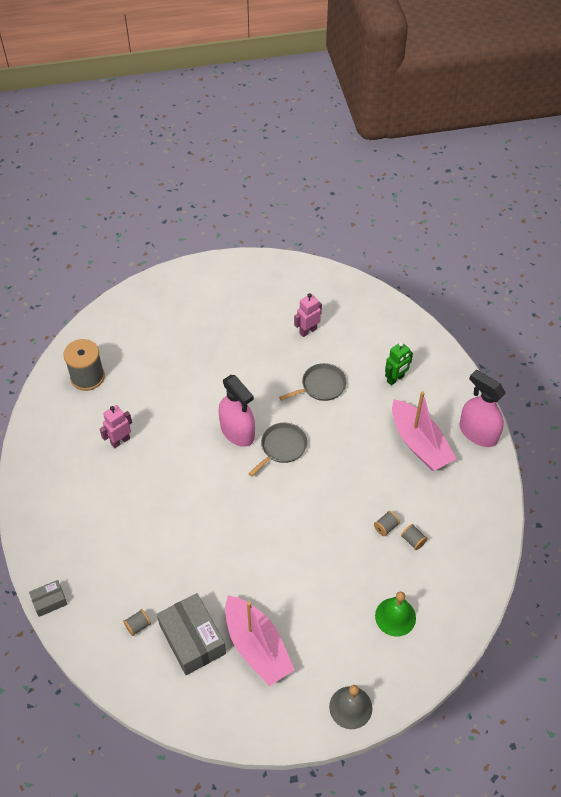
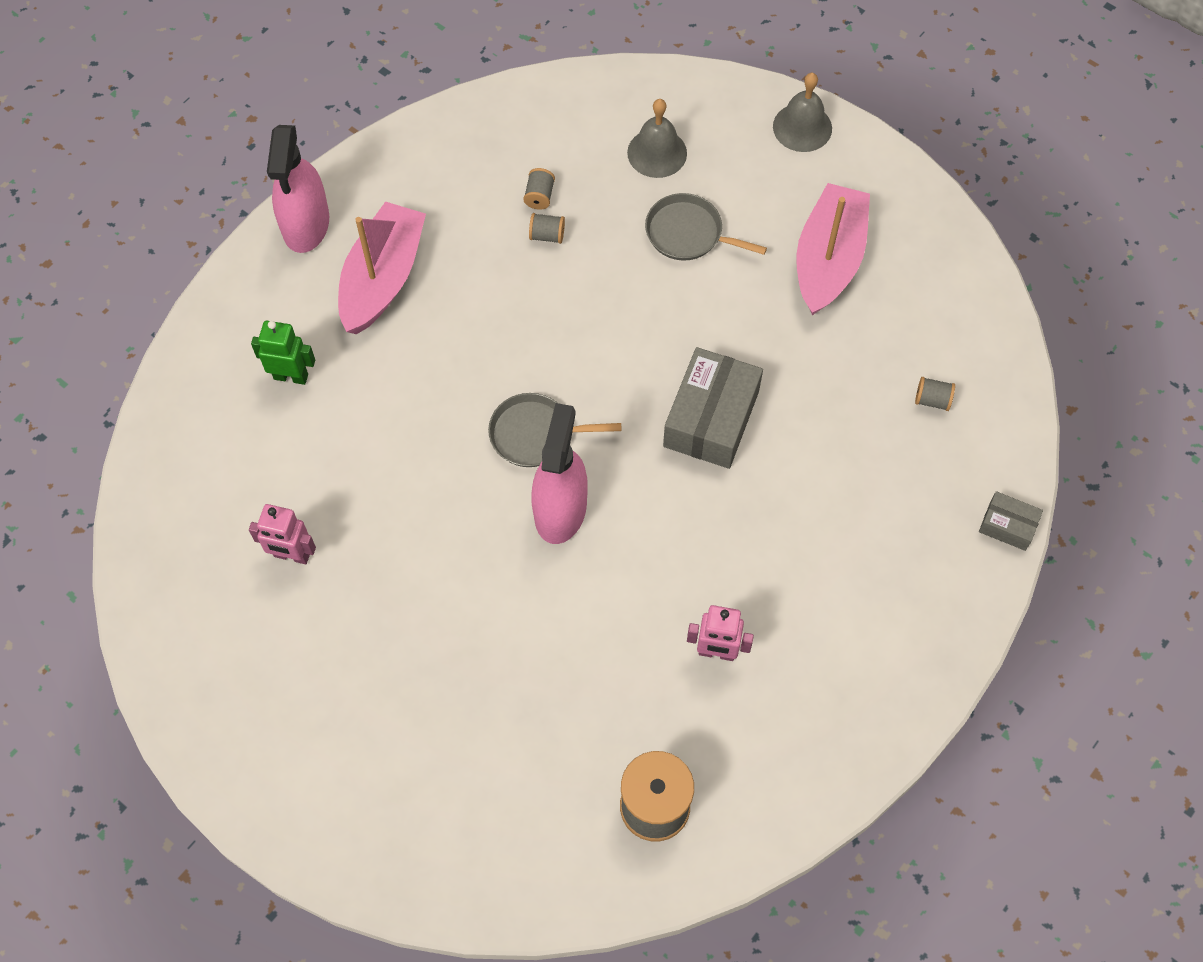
camera: 130 degrees left, 10 degrees up
grey box [157,593,226,675] -> grey box moved to [663,347,763,469]
grey pan [279,363,346,401] -> grey pan moved to [645,193,767,261]
green bell [375,591,416,637] -> grey bell [627,99,687,178]

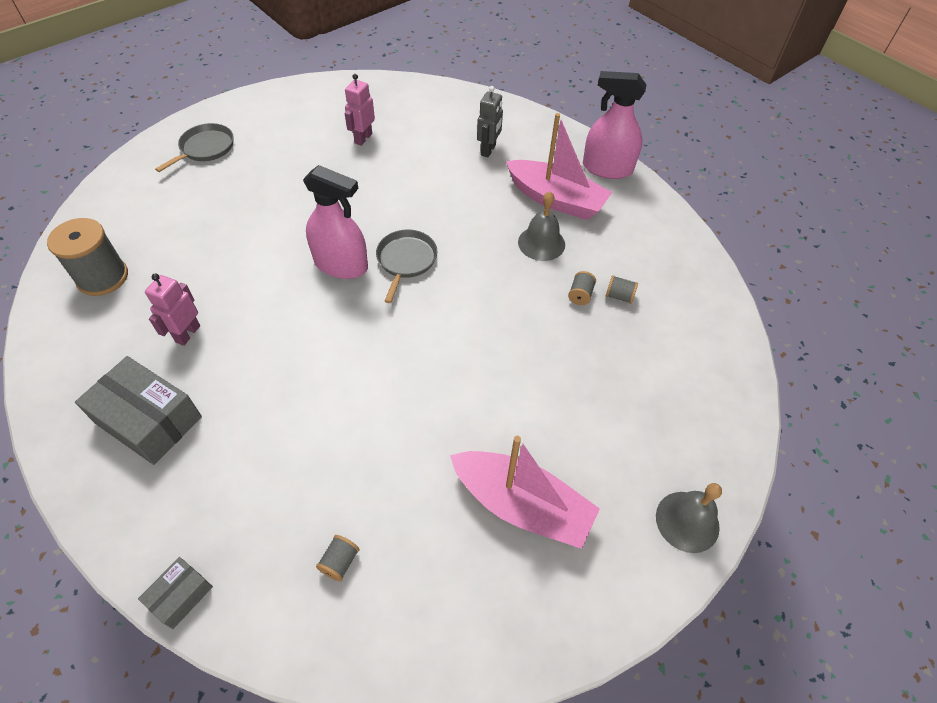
camera: 100 degrees right, 10 degrees down
green robot [251,321,315,385] -> grey robot [477,86,503,157]
grey bell [627,99,687,178] -> grey bell moved to [518,191,565,261]
grey pan [645,193,767,261] -> grey pan moved to [155,123,234,172]
grey box [663,347,763,469] -> grey box moved to [75,356,202,465]

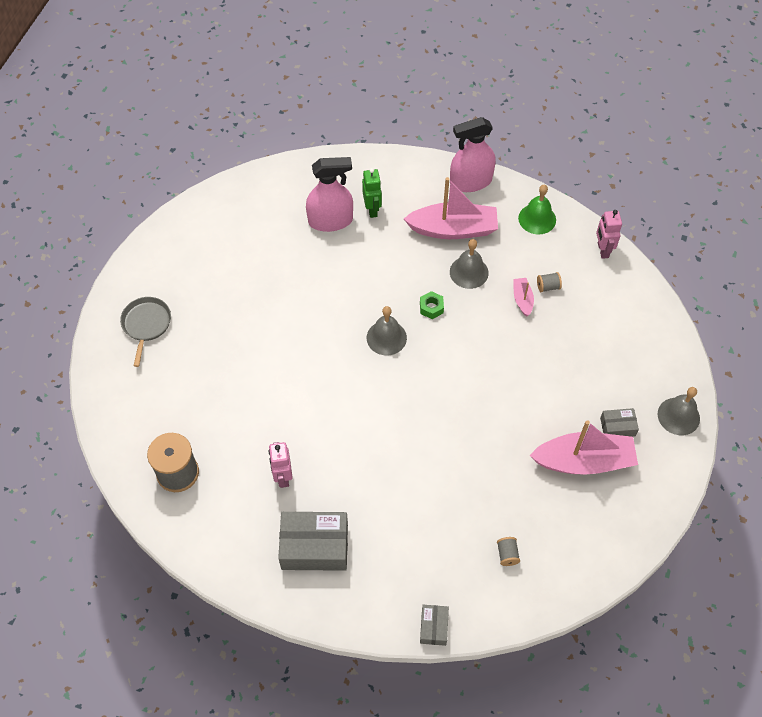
camera: 30 degrees left, 5 degrees up
pink spray bottle [303,165,368,279] -> pink spray bottle moved to [306,157,353,232]
pink robot [345,74,375,146] -> pink robot moved to [596,210,622,259]
grey pan [376,230,437,303] -> grey bell [367,306,407,355]
grey robot [477,86,503,157] -> green robot [362,168,382,218]
grey spool [568,271,596,305] -> pink boat [514,278,534,317]
none -> green nut [420,291,444,319]
none -> green bell [518,185,556,234]
none -> grey box [600,408,639,437]

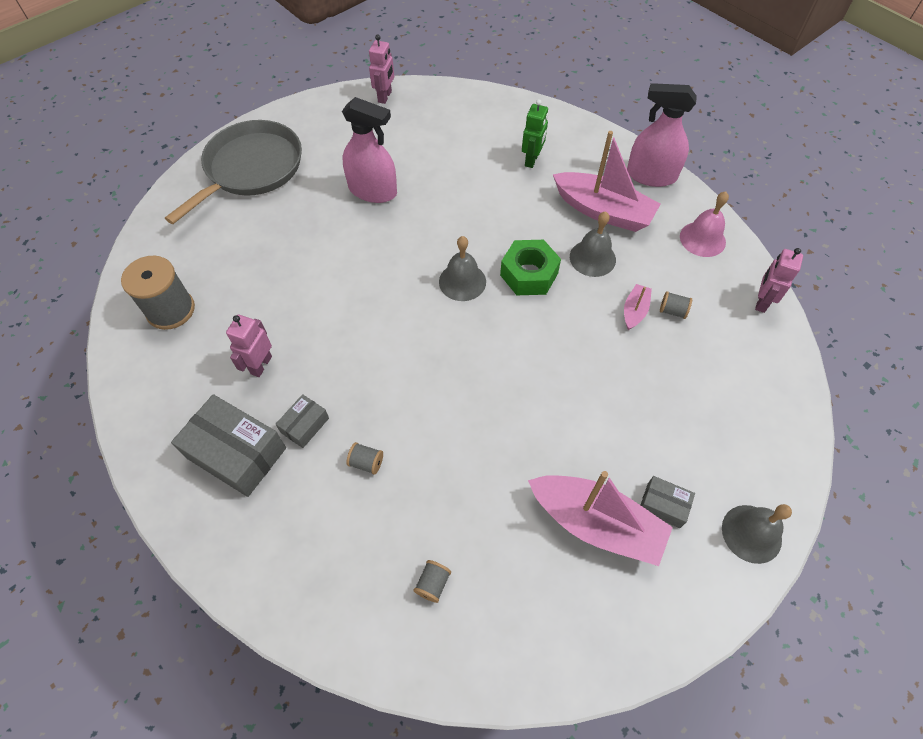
camera: 30 degrees right, 0 degrees up
grey pan [120,297,171,367] -> grey pan [165,120,302,224], size x1.84
pink spray bottle [306,157,353,232] -> pink spray bottle moved to [342,97,397,203]
green nut [420,291,444,319] -> green nut [500,240,561,295], size x1.85
grey box [420,605,449,646] -> grey box moved to [276,394,329,448]
green bell [518,185,556,234] -> pink bell [680,192,729,257]
none -> grey spool [346,442,383,475]
none -> pink robot [369,35,394,104]

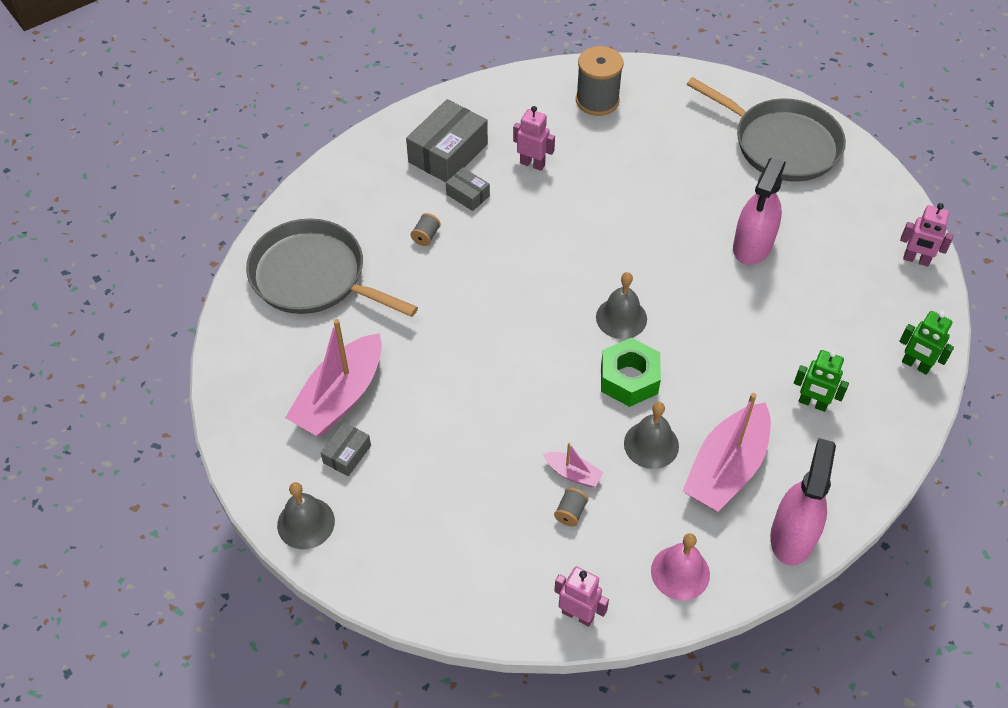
camera: 95 degrees right, 5 degrees down
grey spool [413,560,451,603] -> grey pan [246,218,418,317]
none -> green robot [899,311,954,375]

